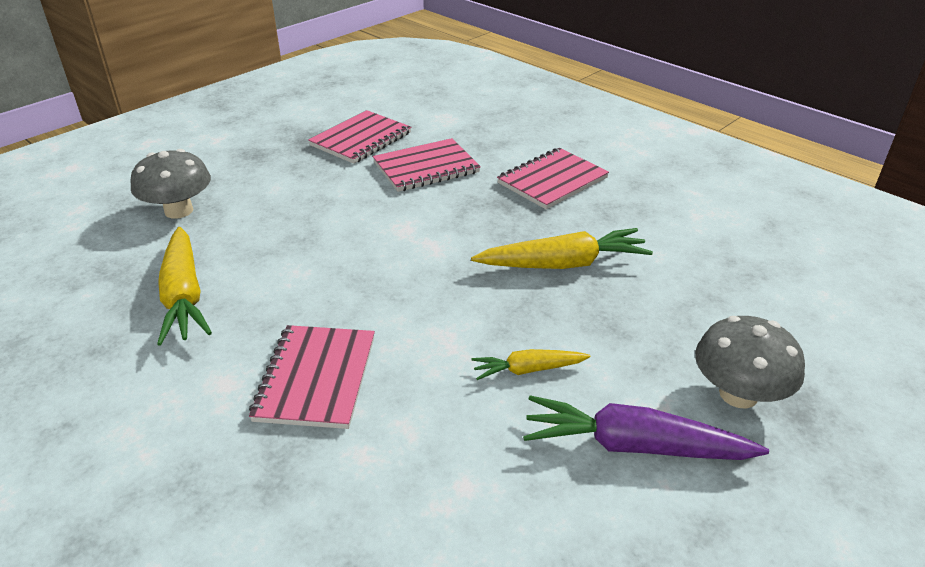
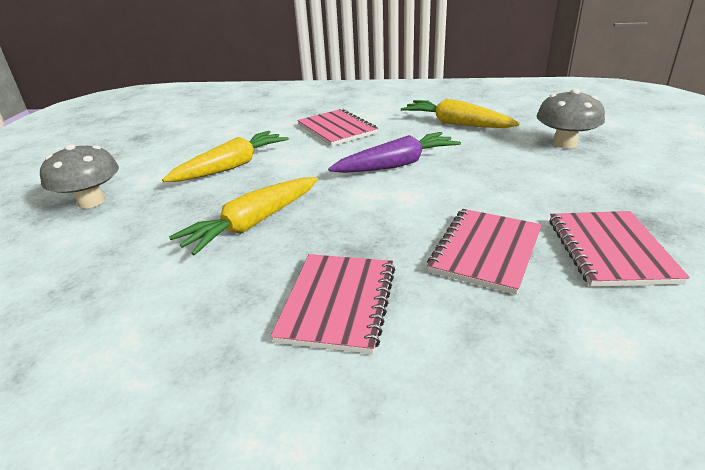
camera: 145 degrees right, 5 degrees down
yellow carrot [471,349,591,380] -> yellow carrot [162,131,289,182], size x1.78
purple carrot [523,395,769,460] -> purple carrot moved to [328,132,461,173]

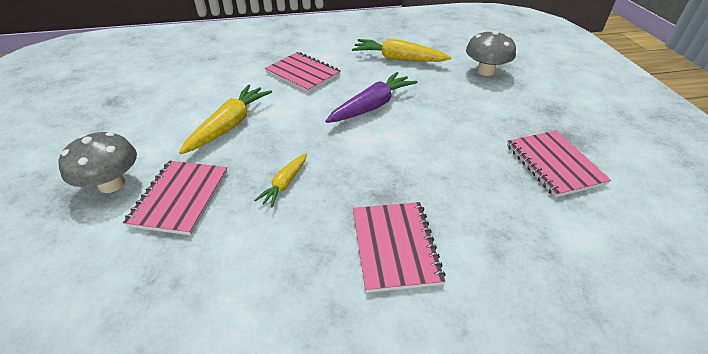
camera: 20 degrees left, 10 degrees up
yellow carrot [169,177,318,255] -> yellow carrot [254,153,307,207], size x0.56
pink notebook [427,209,542,295] -> pink notebook moved to [123,161,227,235]

